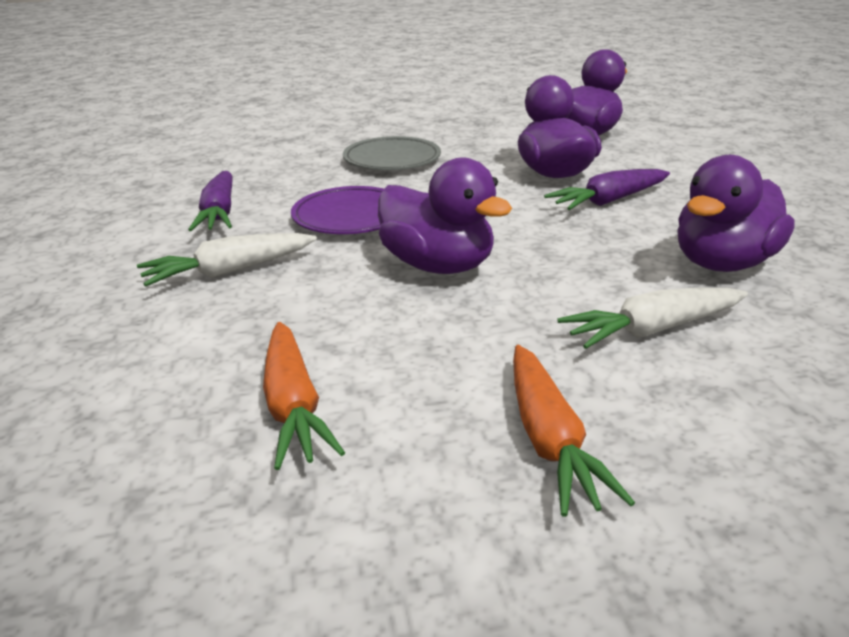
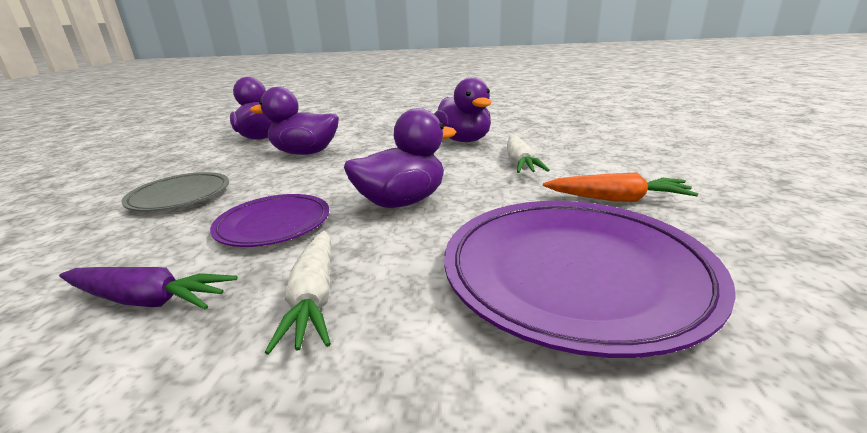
camera: 70 degrees left, 5 degrees down
orange carrot [263,322,345,470] -> purple plate [444,201,736,358]
purple carrot [544,169,670,210] -> none

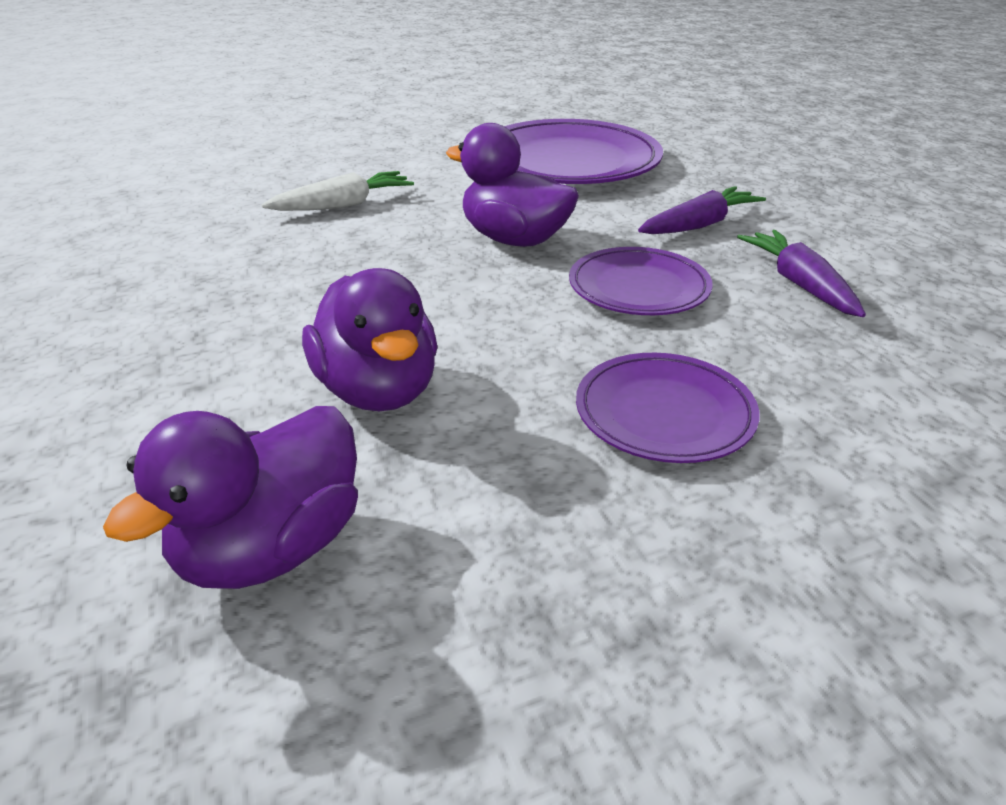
camera: 120 degrees left, 10 degrees up
grey plate [121,172,229,211] -> purple plate [576,353,760,463]
white carrot [265,231,331,355] -> purple carrot [638,186,766,234]
purple duck [434,77,492,142] -> none
orange carrot [543,172,698,202] -> none

